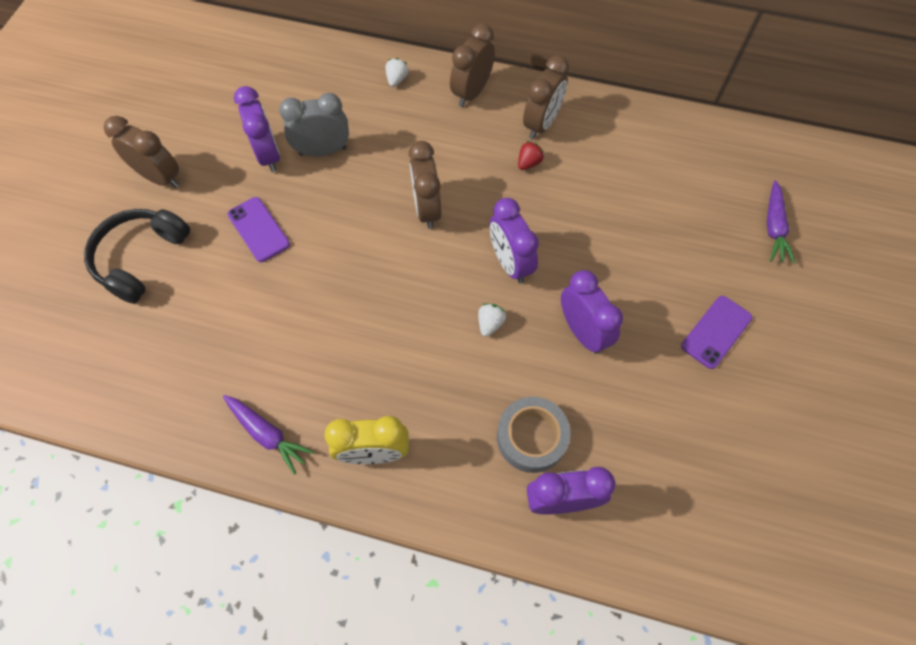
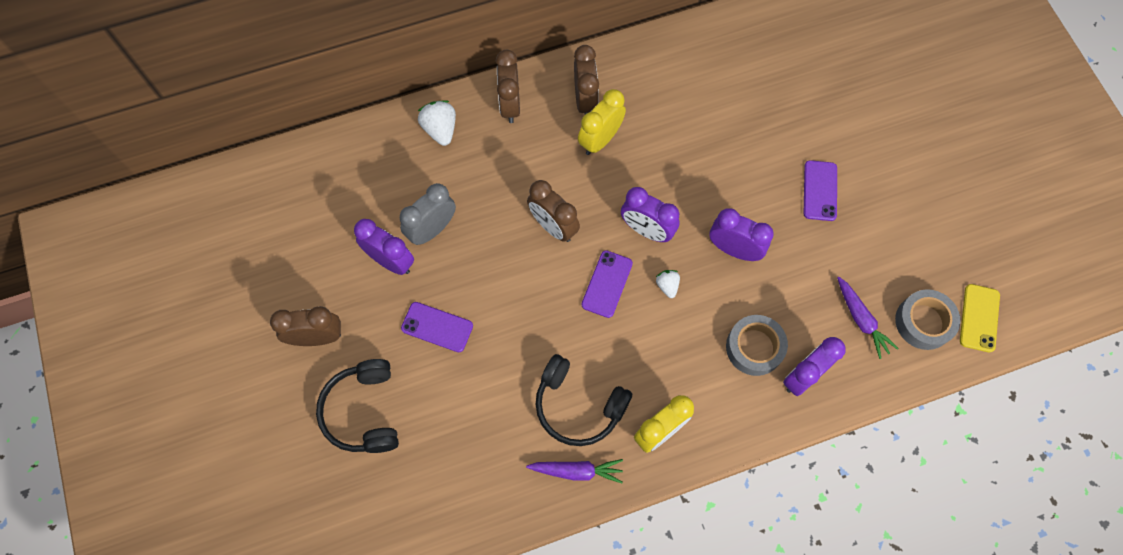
camera: 35 degrees left, 5 degrees up
white strawberry [385,58,409,87] -> white strawberry [418,100,456,146], size x1.67
red strawberry [518,141,544,170] -> yellow clock [578,89,626,155]
purple carrot [767,180,795,264] -> purple carrot moved to [837,277,899,359]
none -> black headphones [535,354,632,446]
none -> purple phone [582,250,633,318]
none -> grey tape [895,289,961,350]
none -> yellow phone [960,284,1000,352]

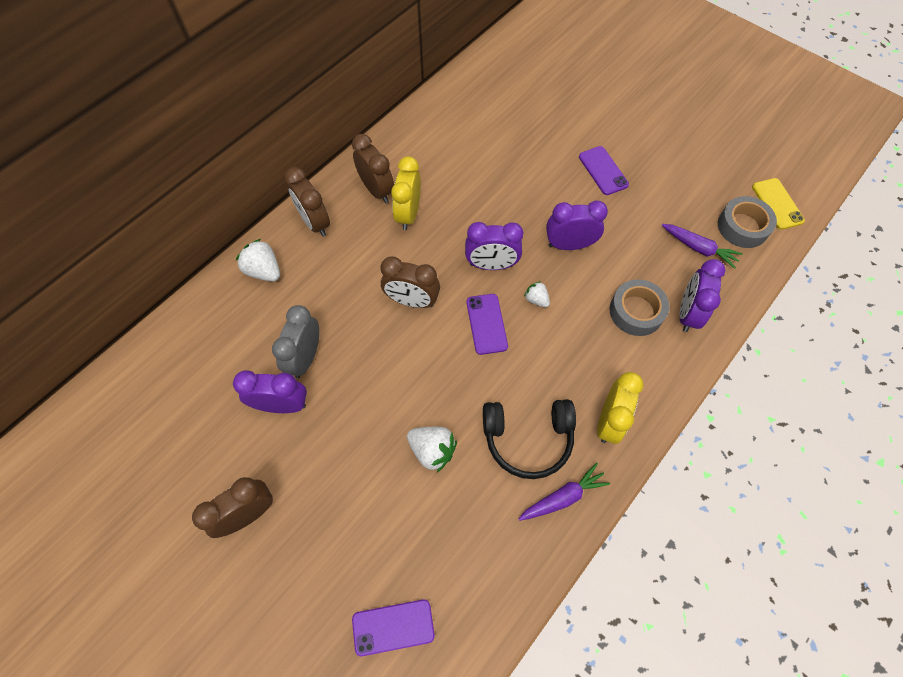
camera: 30 degrees left, 5 degrees down
black headphones [316,359,399,453] -> none
purple phone [401,302,473,352] -> purple phone moved to [352,599,435,656]
none -> white strawberry [407,427,457,472]

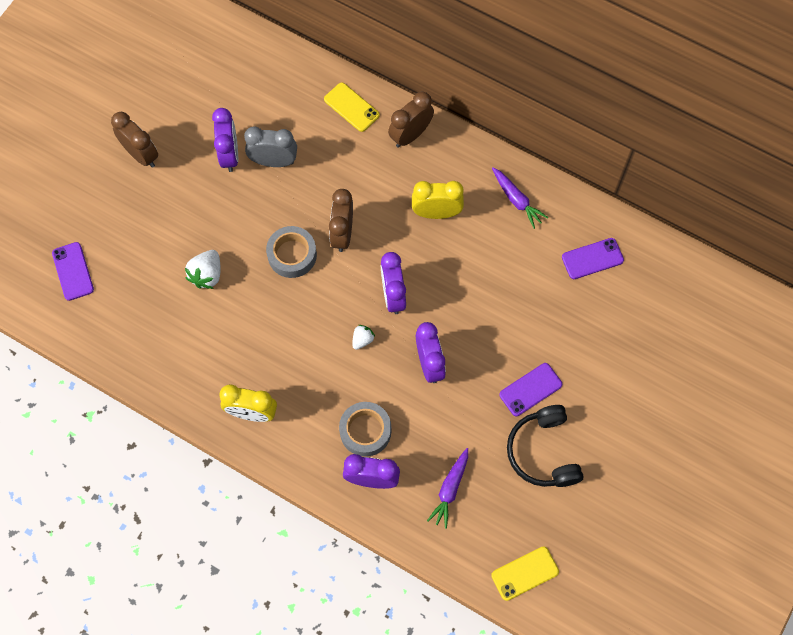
camera: 80 degrees right, 5 degrees up
white strawberry [236,239,280,282] -> yellow phone [324,82,380,132]
brown clock [352,134,394,203] -> none
purple phone [466,294,508,355] -> purple phone moved to [562,238,624,279]
black headphones [483,399,576,479] -> black headphones moved to [507,405,584,487]
purple carrot [519,463,610,521] -> purple carrot moved to [492,167,549,229]
grey tape [718,196,777,248] -> grey tape moved to [266,226,317,278]

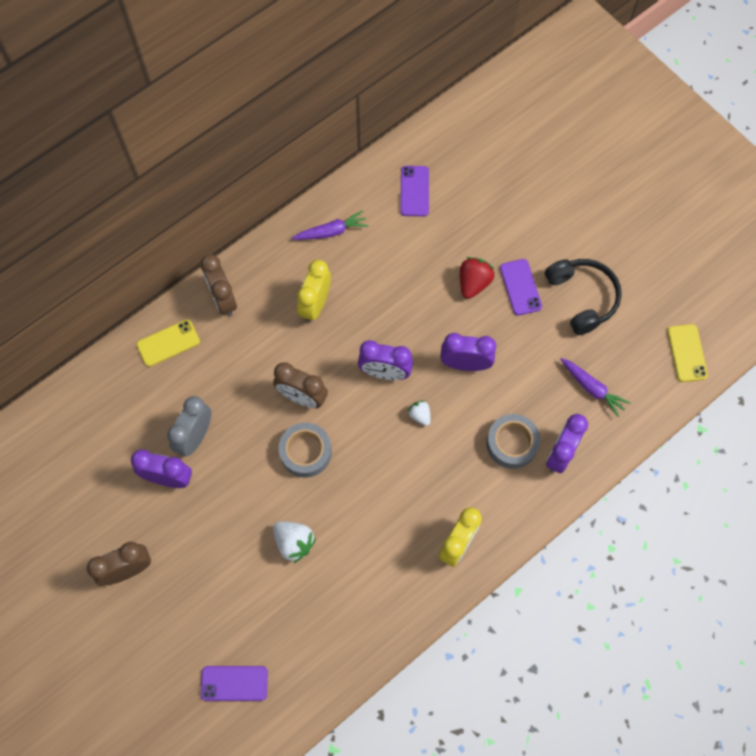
camera: 70 degrees left, 0 degrees up
black headphones [507,405,584,487] -> black headphones turned 120 degrees counterclockwise [545,259,622,335]
none -> red strawberry [460,257,494,299]

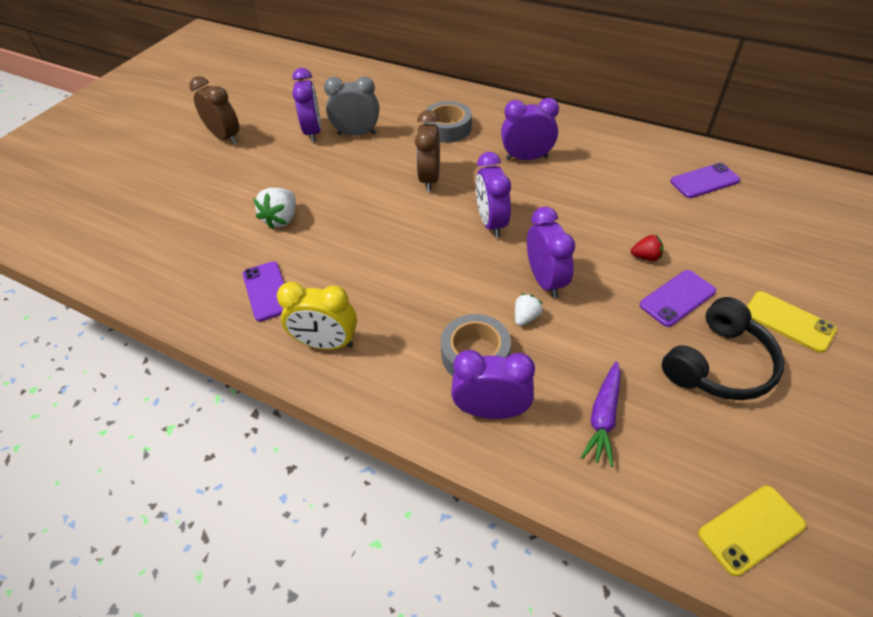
camera: 70 degrees right, 20 degrees down
yellow phone [136,319,200,367] -> yellow phone moved to [747,291,837,353]
brown clock [200,254,237,316] -> none
purple phone [201,666,268,701] -> purple phone moved to [242,261,284,322]
grey tape [279,423,332,478] -> grey tape moved to [424,101,472,143]
purple carrot [292,210,368,240] -> none
yellow clock [297,260,331,322] -> purple clock [501,98,559,160]
white strawberry [408,401,430,426] -> white strawberry moved to [515,294,543,326]
red strawberry [460,257,494,299] -> red strawberry [631,235,663,261], size x0.60

